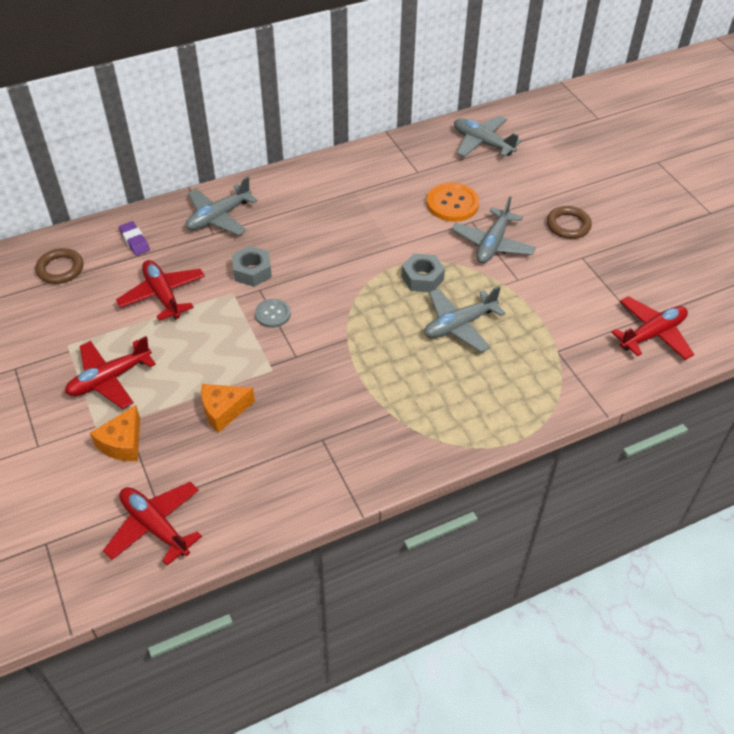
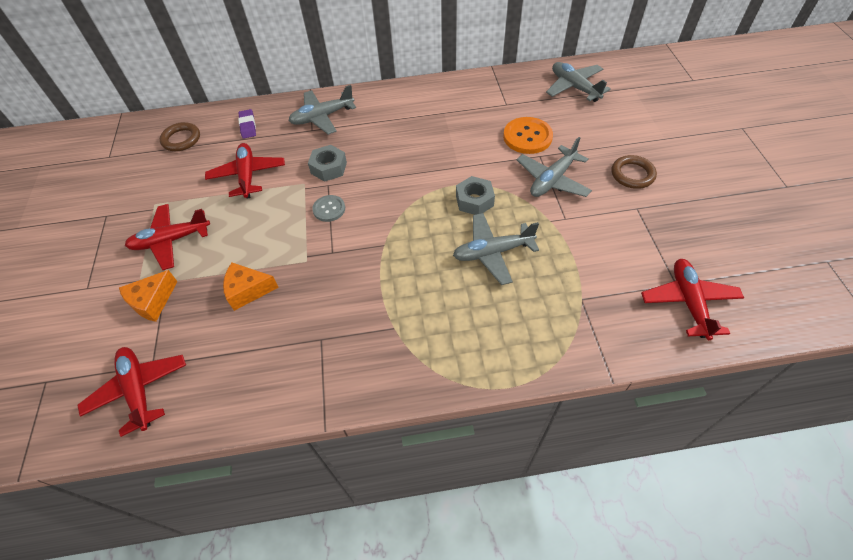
camera: 20 degrees right, 5 degrees up
red plane [611,296,694,360] -> red plane turned 75 degrees counterclockwise [641,259,744,340]

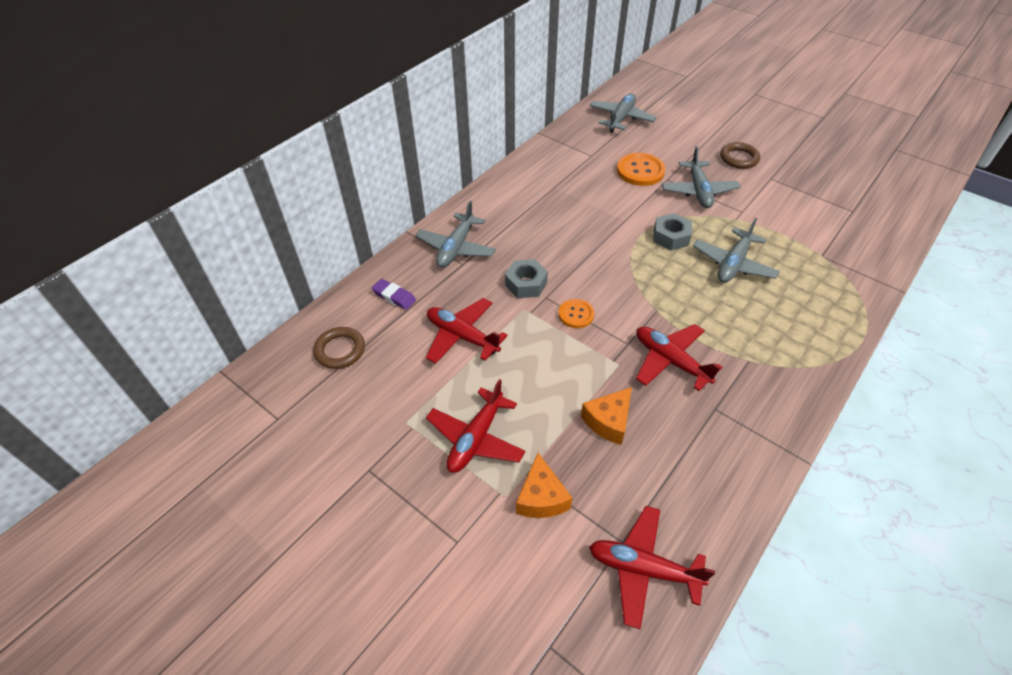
camera: 45 degrees left, 5 degrees down
grey button [312,195,345,222] -> orange button [558,299,594,328]
grey plane [546,62,611,102] -> grey plane turned 105 degrees clockwise [589,93,656,133]
red plane [641,259,744,340] -> red plane moved to [636,324,723,391]

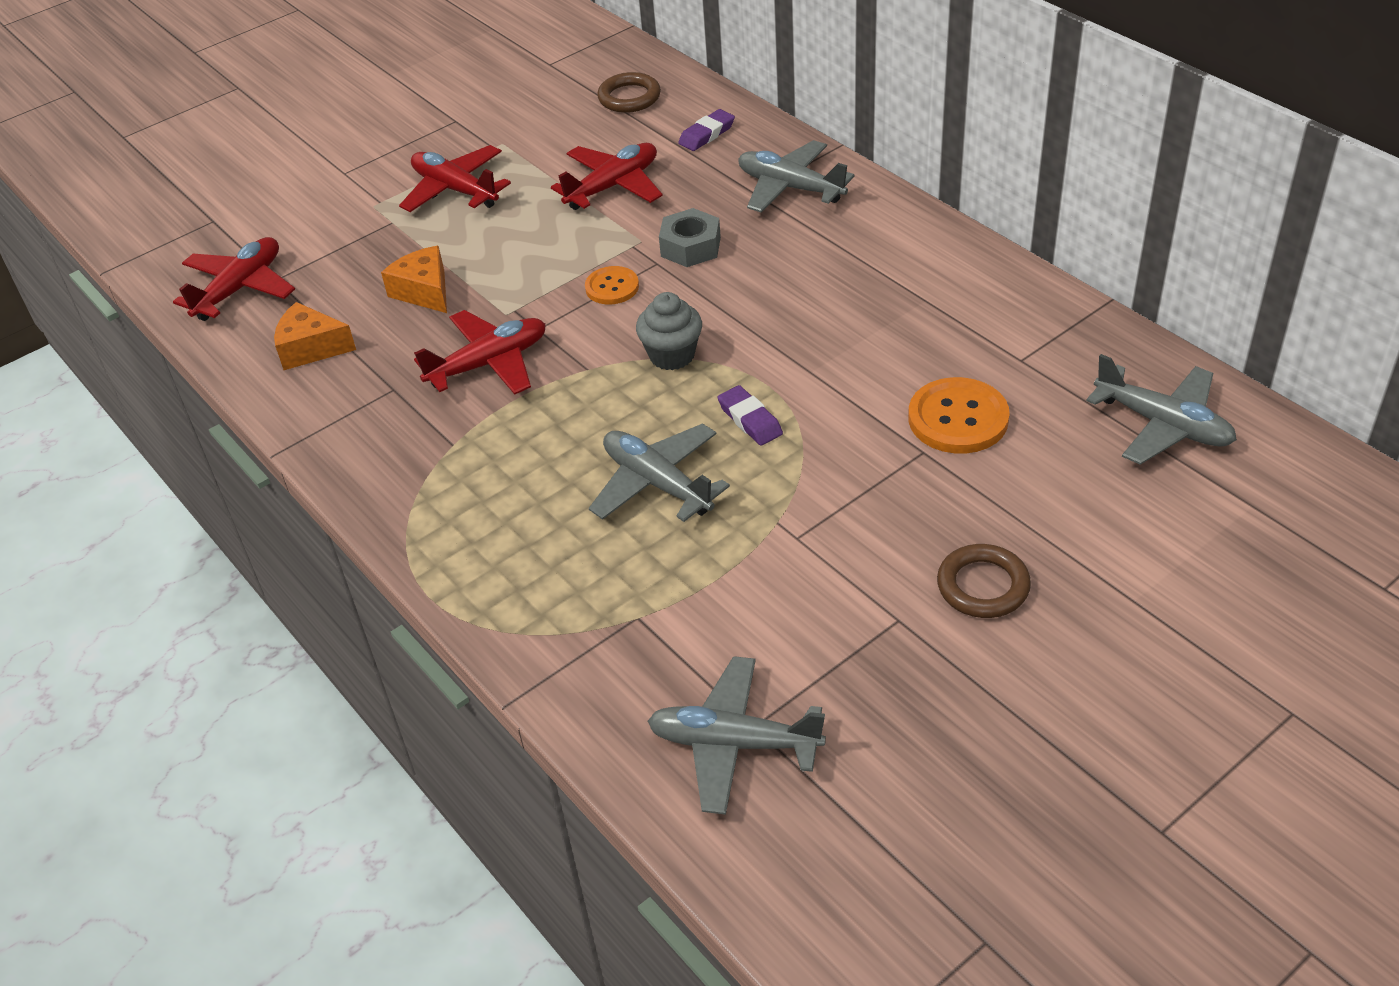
camera: 105 degrees right, 5 degrees down
orange cheese [516,453,572,518] -> orange cheese moved to [274,302,356,370]
grey nut [653,213,692,251] -> purple eraser [717,385,783,445]
grey plane [662,146,741,208] -> grey plane moved to [648,656,826,815]
none -> grey cupcake [636,292,702,370]

